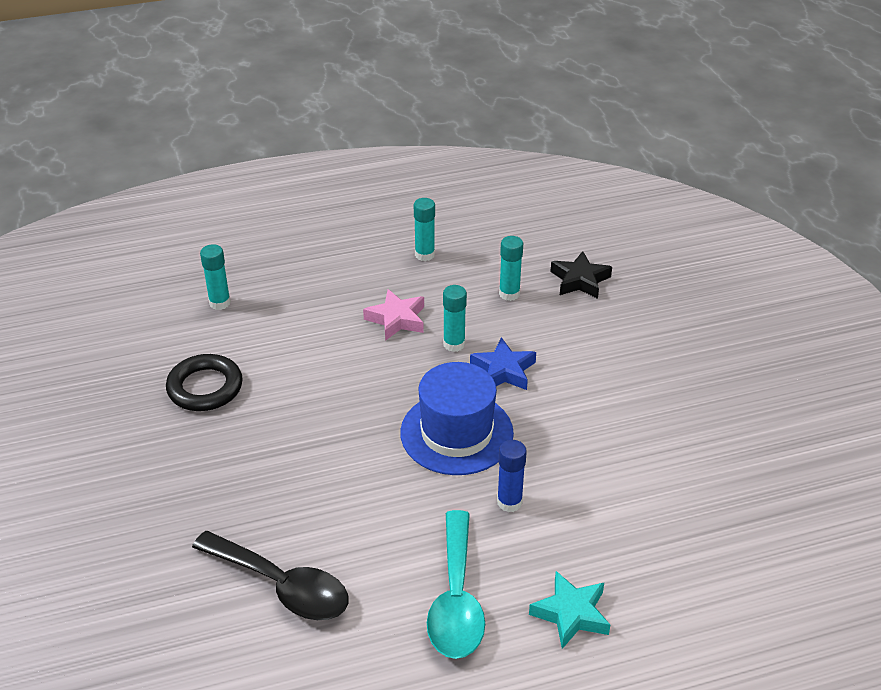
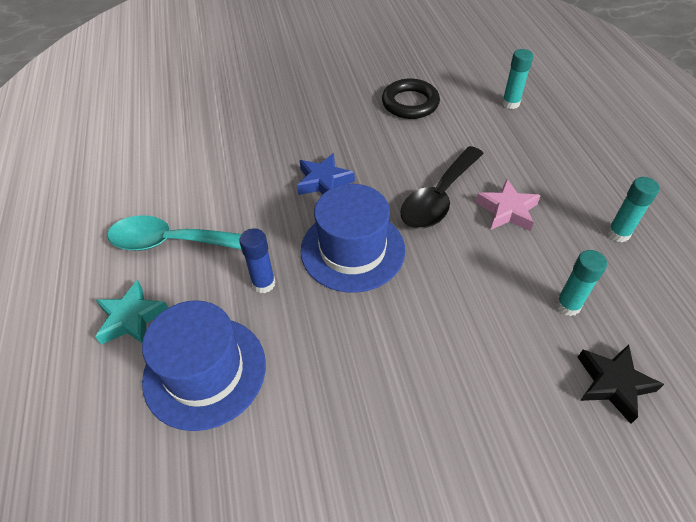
camera: 95 degrees right, 10 degrees up
black spoon [192,531,348,620] -> black spoon moved to [400,146,484,229]
turquoise glue stick [443,285,467,352] -> none
blue star [470,337,536,390] -> blue star moved to [297,153,355,195]
none -> blue hat [142,300,266,431]

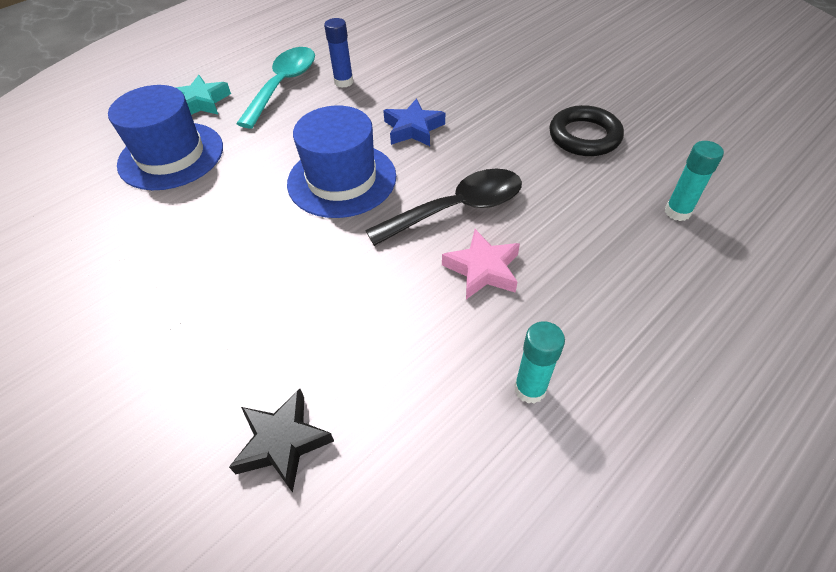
camera: 60 degrees right, 0 degrees up
turquoise spoon [107,215,242,251] -> turquoise spoon turned 45 degrees clockwise [236,47,315,128]
blue glue stick [239,228,275,293] -> blue glue stick moved to [324,18,353,88]
black spoon [400,146,484,229] -> black spoon turned 150 degrees clockwise [365,169,522,246]
turquoise glue stick [556,250,607,316] -> none

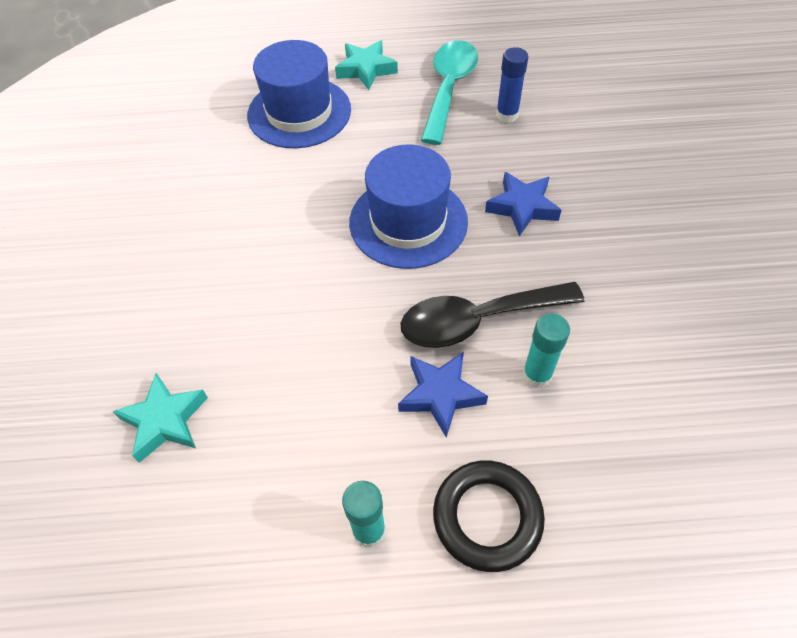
camera: 40 degrees right, 5 degrees up
black star [229,389,334,493] -> turquoise star [113,373,208,463]
turquoise spoon [236,47,315,128] -> turquoise spoon turned 45 degrees counterclockwise [421,40,478,145]
black spoon [365,169,522,246] -> black spoon turned 150 degrees clockwise [400,282,584,348]
pink star [442,229,520,299] -> blue star [398,352,488,438]
black ring [549,105,624,156] -> black ring moved to [433,460,545,572]
turquoise glue stick [665,141,724,221] -> turquoise glue stick moved to [522,313,570,388]

